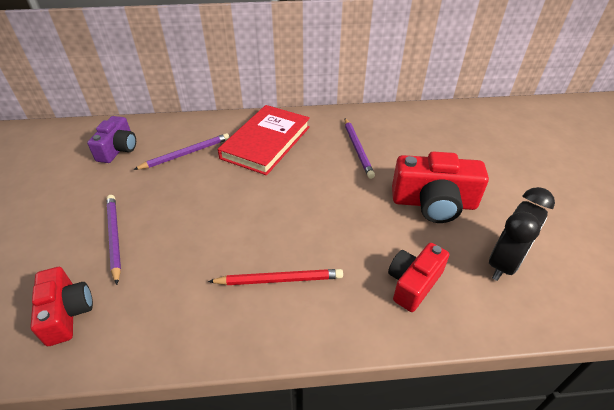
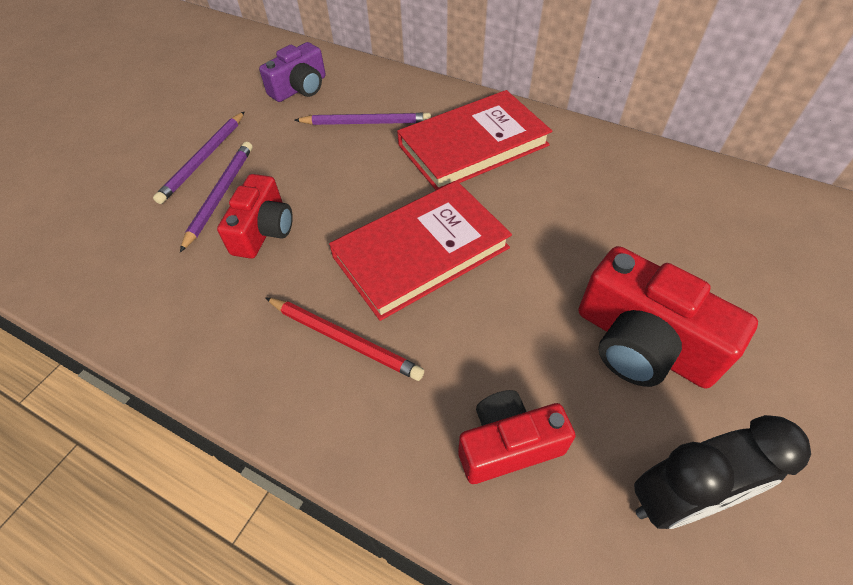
camera: 35 degrees right, 10 degrees up
red camera [30,267,93,346] -> red camera moved to [217,174,293,259]
purple pencil [345,118,375,179] -> purple pencil moved to [153,111,245,204]
none -> red book [329,181,512,321]

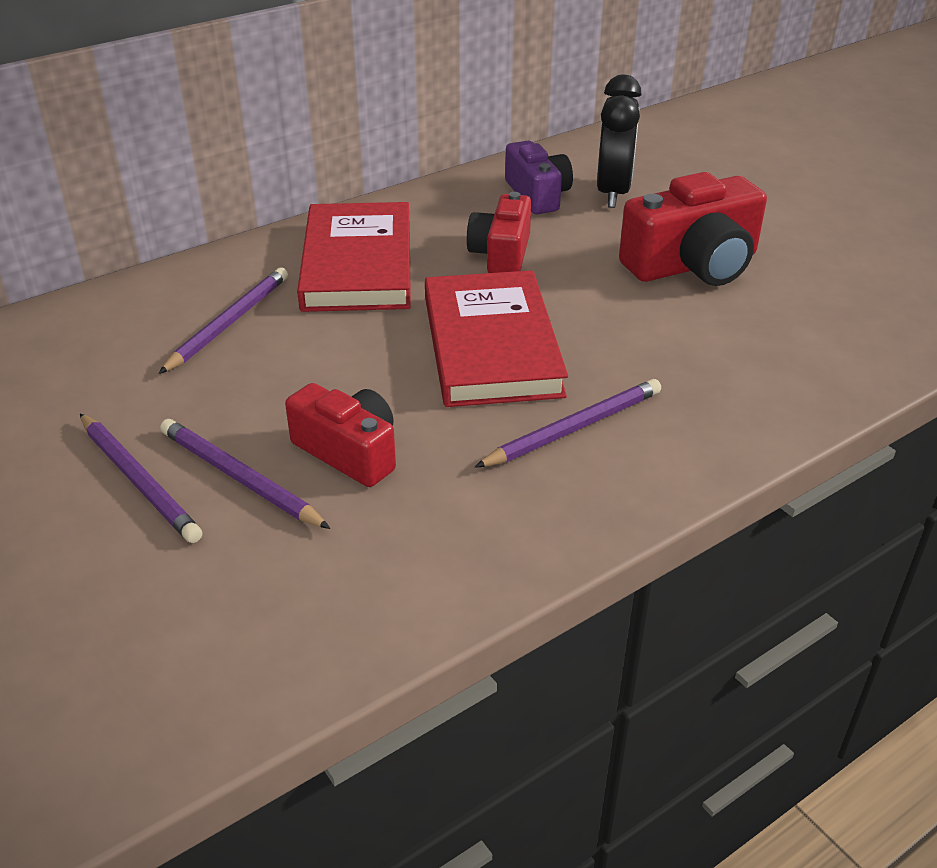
camera: 65 degrees left, 15 degrees down
purple camera [259,42,326,102] -> purple camera moved to [505,141,573,214]
red pencil [265,297,424,381] -> purple pencil [475,379,661,468]
red camera [458,390,576,484] -> red camera moved to [467,192,531,273]
black clock [634,415,811,529] -> black clock moved to [597,75,642,208]

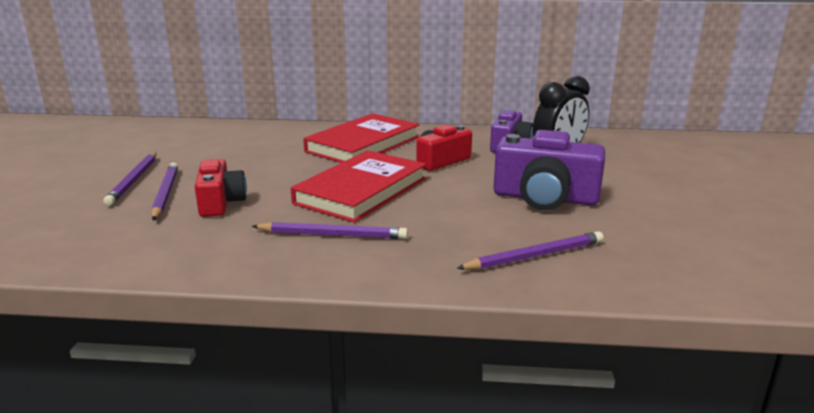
camera: 40 degrees right, 15 degrees down
purple pencil [158,268,288,374] -> purple pencil moved to [456,231,604,270]
red camera [619,172,767,286] -> purple camera [494,130,605,210]

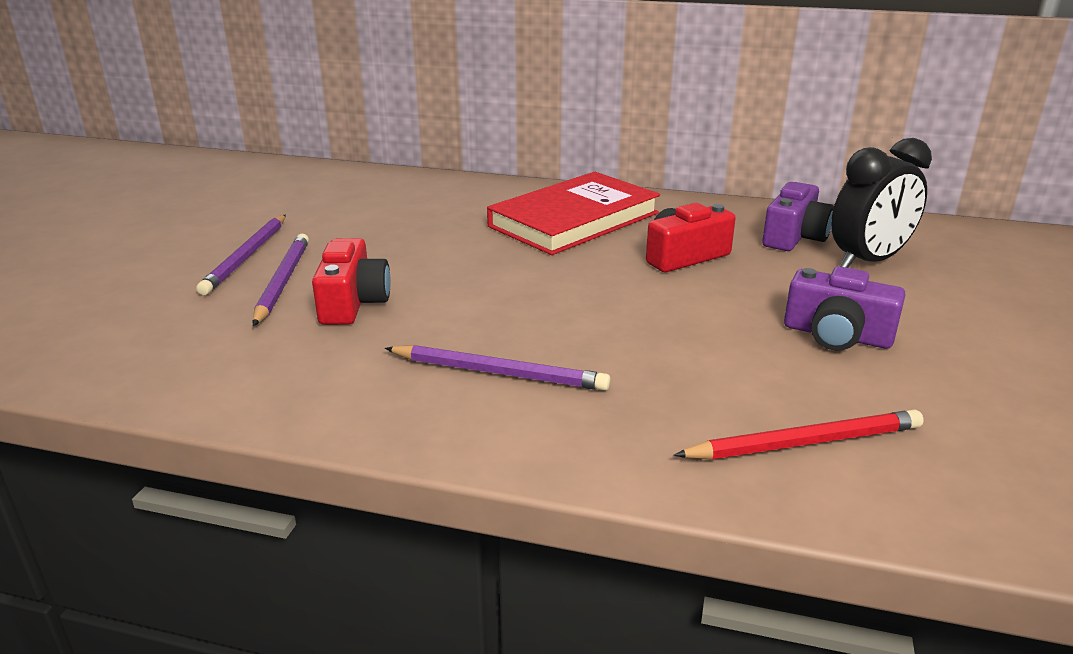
camera: 10 degrees right, 5 degrees up
red book [291,150,426,223] -> none
purple pencil [456,231,604,270] -> red pencil [673,410,923,459]
purple camera [494,130,605,210] -> purple camera [784,266,905,351], size x0.65

